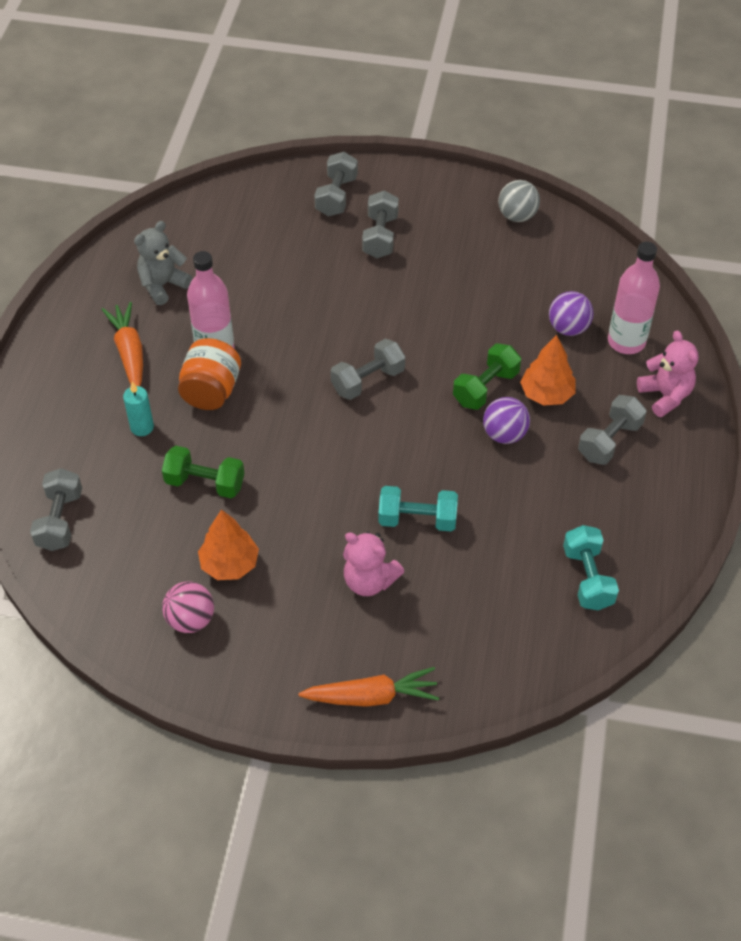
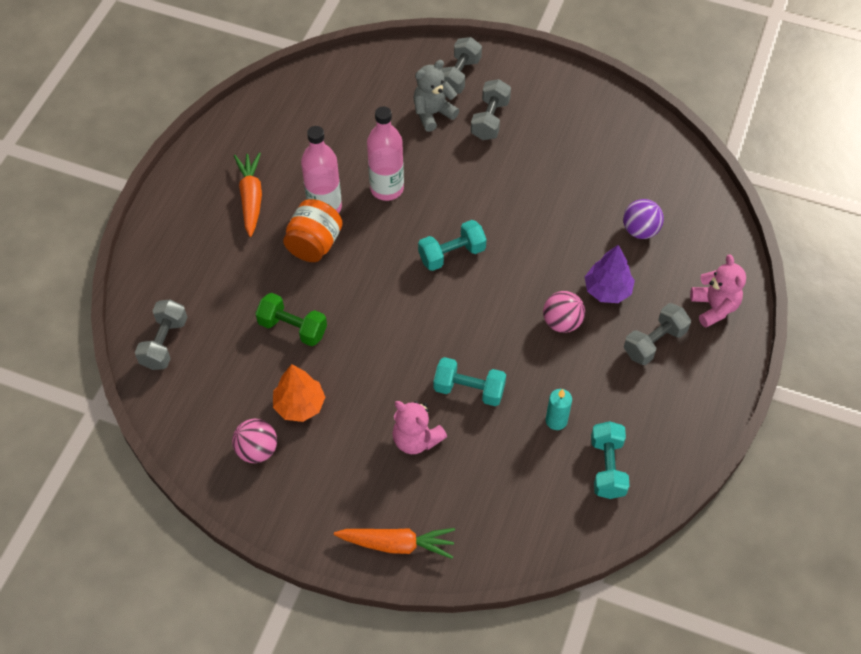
camera: 10 degrees right, 5 degrees up
turquoise candle [123,382,154,436] -> turquoise candle moved to [546,389,572,430]
grey teddy bear [134,221,192,305] -> grey teddy bear moved to [413,60,459,132]
grey dumbbell [330,339,405,400] -> turquoise dumbbell [418,220,487,271]
green dumbbell [453,343,521,410] -> none
purple ball [483,397,530,444] -> pink ball [543,291,585,333]
grey ball [498,180,540,222] -> none
orange tree [520,335,575,406] -> purple tree [585,245,635,303]
pink bottle [608,242,660,354] -> pink bottle moved to [367,106,404,201]

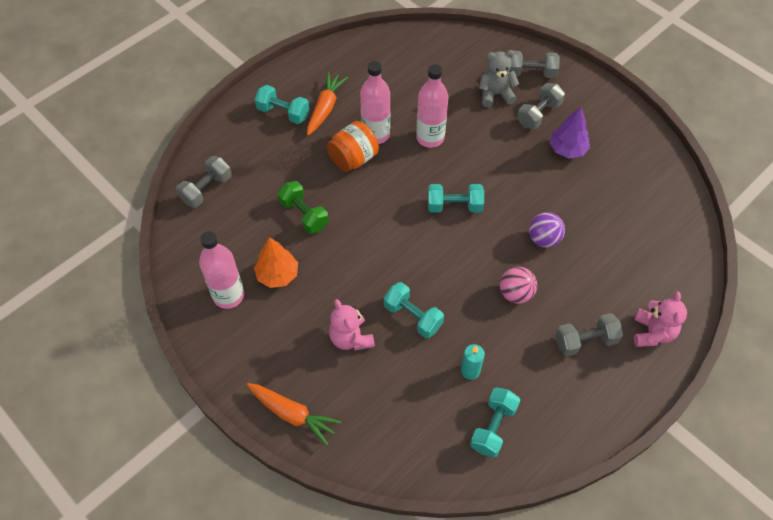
camera: 25 degrees right, 0 degrees up
pink ball [232,419,277,463] -> pink bottle [199,231,244,309]
grey dumbbell [441,37,482,94] -> grey dumbbell turned 45 degrees clockwise [509,51,560,78]
purple tree [585,245,635,303] -> purple tree moved to [550,107,590,158]
purple ball [623,199,664,239] -> purple ball moved to [529,212,565,248]
none -> turquoise dumbbell [255,85,310,124]

